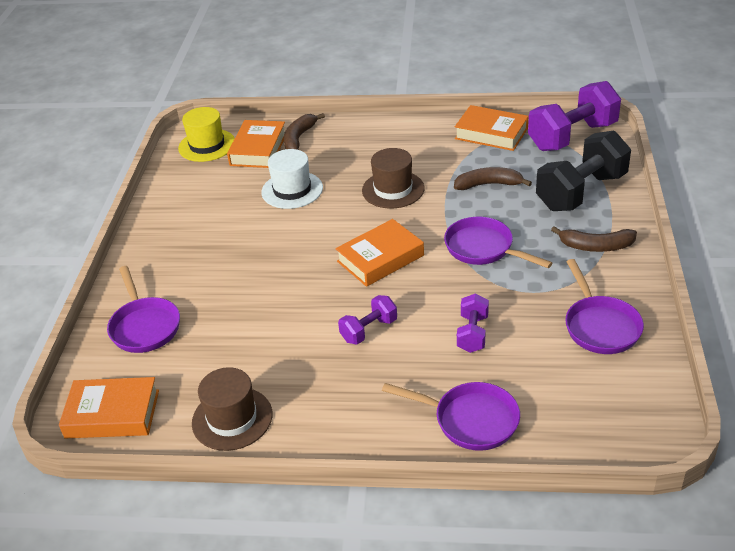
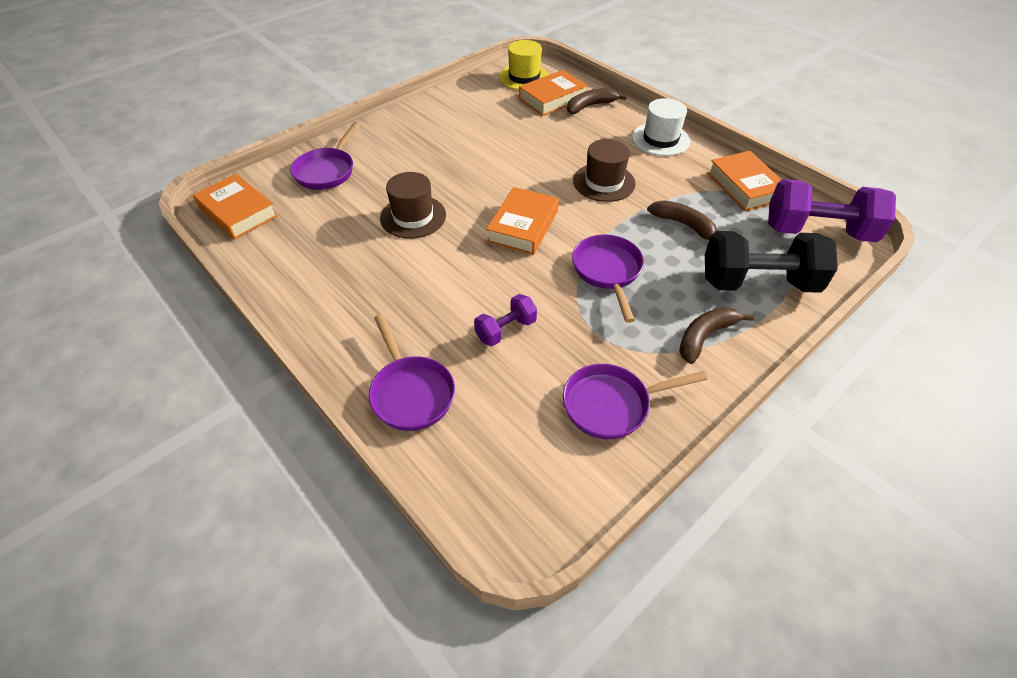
camera: 40 degrees right, 10 degrees up
brown hat [192,367,272,451] -> brown hat moved to [380,172,446,239]
white hat [261,149,323,209] -> white hat moved to [632,98,690,156]
orange book [335,219,424,287] -> orange book turned 75 degrees counterclockwise [486,187,559,255]
purple dumbbell [338,295,397,345] -> none
brown banana [551,226,637,252] -> brown banana turned 90 degrees clockwise [679,307,754,364]
purple pan [565,259,644,354] -> purple pan turned 45 degrees clockwise [563,364,707,439]

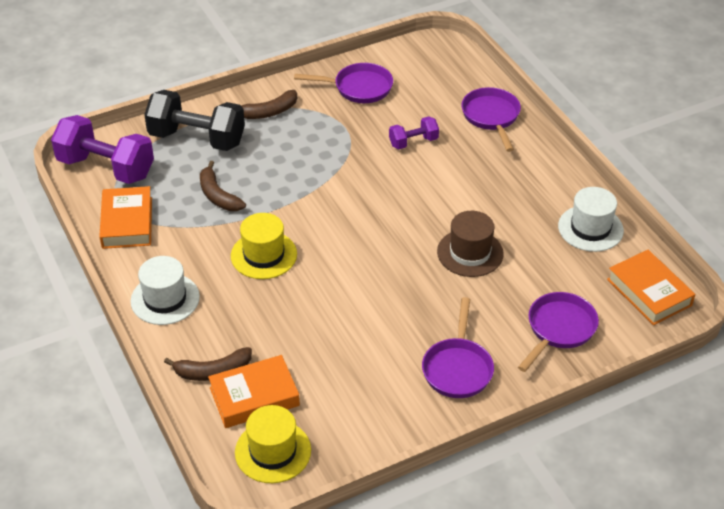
camera: 165 degrees left, 5 degrees down
orange book [486,187,559,255] -> none
purple pan [572,235,644,323] -> purple pan moved to [422,297,494,398]
brown hat [573,139,636,202] -> yellow hat [231,213,297,279]
none -> white hat [558,187,624,252]

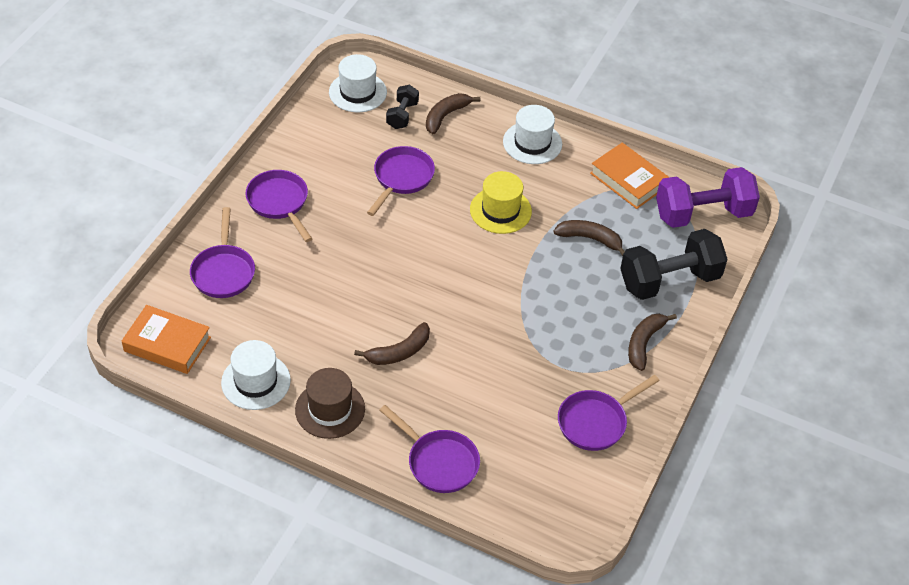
camera: 140 degrees right, 5 degrees up
orange book [208,355,300,428] -> black dumbbell [386,85,419,129]
yellow hat [235,405,311,483] -> white hat [329,54,387,112]
purple dumbbell [389,116,439,149] -> none
brown hat [437,211,504,277] -> brown hat moved to [295,368,365,439]
none -> brown banana [354,322,430,365]
none -> purple pan [367,146,435,216]

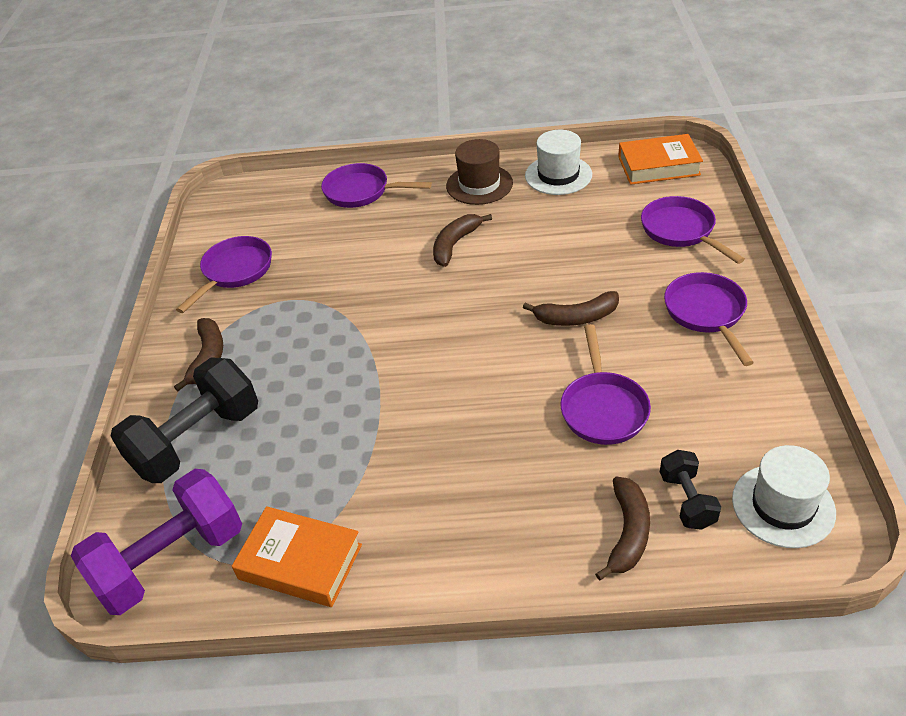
camera: 160 degrees right, 5 degrees down
purple pan [246,170,312,242] -> purple pan turned 135 degrees counterclockwise [664,272,754,366]
yellow hat [470,171,532,234] -> none
white hat [503,105,562,164] -> none
brown banana [553,220,625,256] -> brown banana moved to [523,291,619,326]

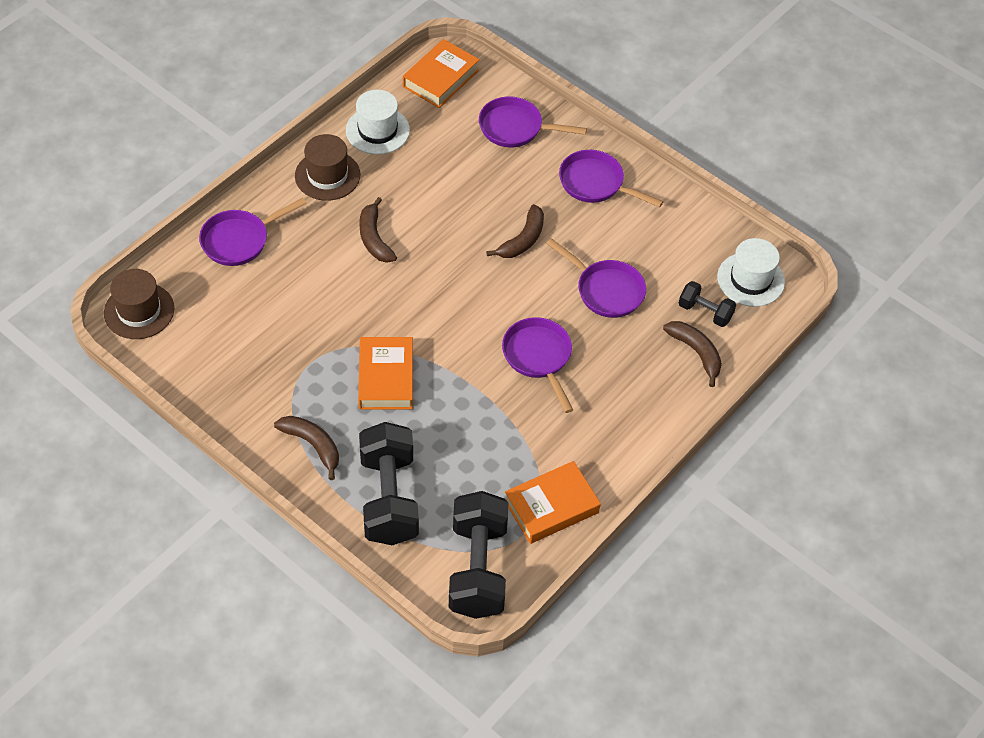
camera: 55 degrees left, 10 degrees up
purple dumbbell [71,469,242,615] -> black dumbbell [449,491,508,619]
purple pan [176,236,272,313] -> purple pan moved to [502,317,573,413]
none -> brown hat [104,269,174,339]
none -> orange book [358,337,413,410]

